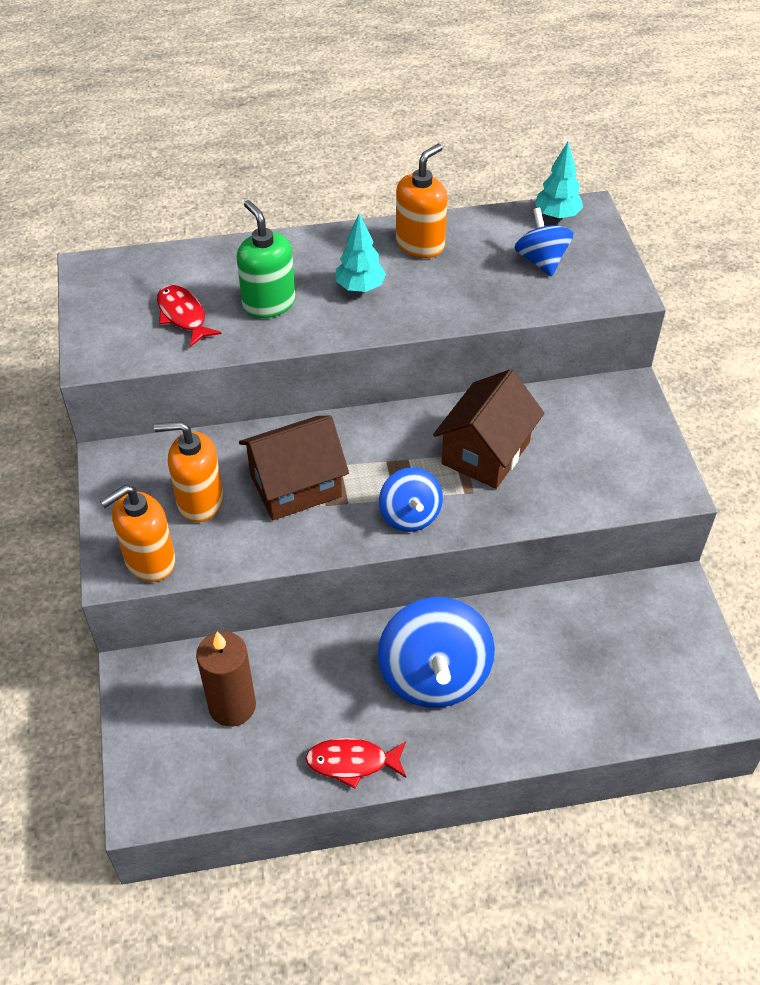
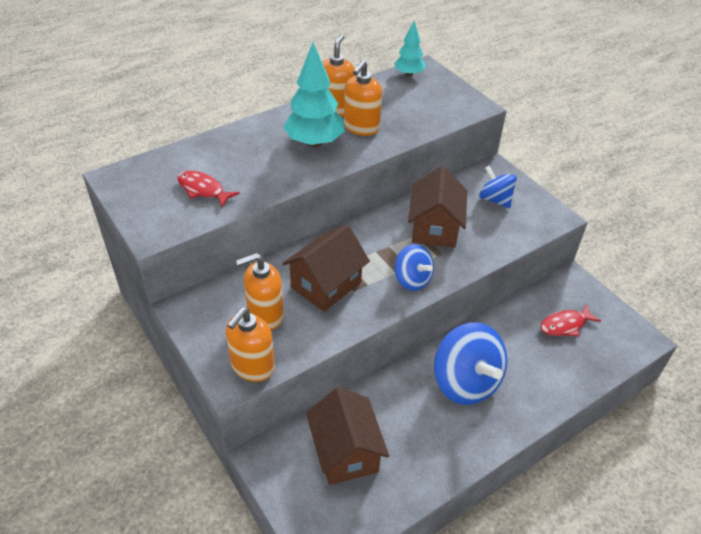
camera: 25 degrees left, 5 degrees down
brown candle [196,631,256,726] -> brown house [306,387,389,485]
green soap dispenser [237,200,295,318] -> none
red fish [305,738,406,789] -> red fish moved to [540,304,601,337]
turquoise tree [336,213,386,292] -> turquoise tree [283,42,345,147], size x1.68
blue spinning top [514,208,573,276] -> blue spinning top moved to [479,166,517,208]
none -> orange soap dispenser [344,60,382,136]

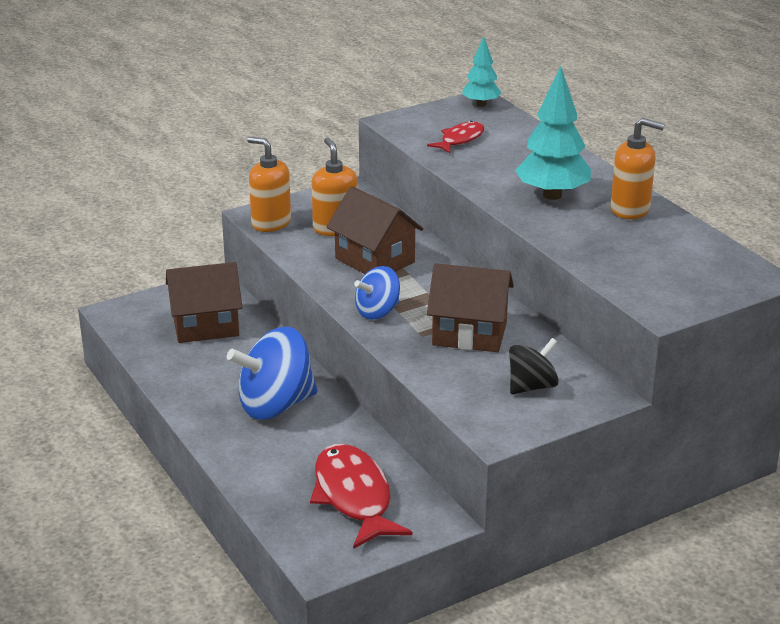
camera: 95 degrees right, 15 degrees down
orange soap dispenser [344,60,382,136] -> none
turquoise tree [394,21,426,77] -> turquoise tree moved to [462,36,502,107]
blue spinning top [479,166,517,208] -> black spinning top [509,338,559,394]
red fish [540,304,601,337] -> red fish [310,444,413,549], size x1.75

